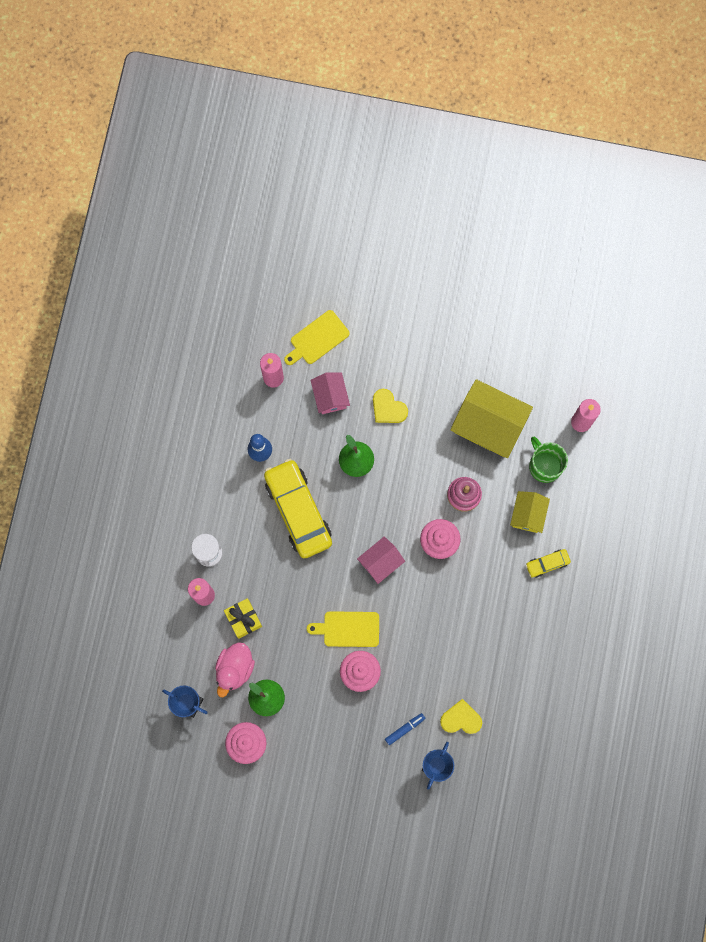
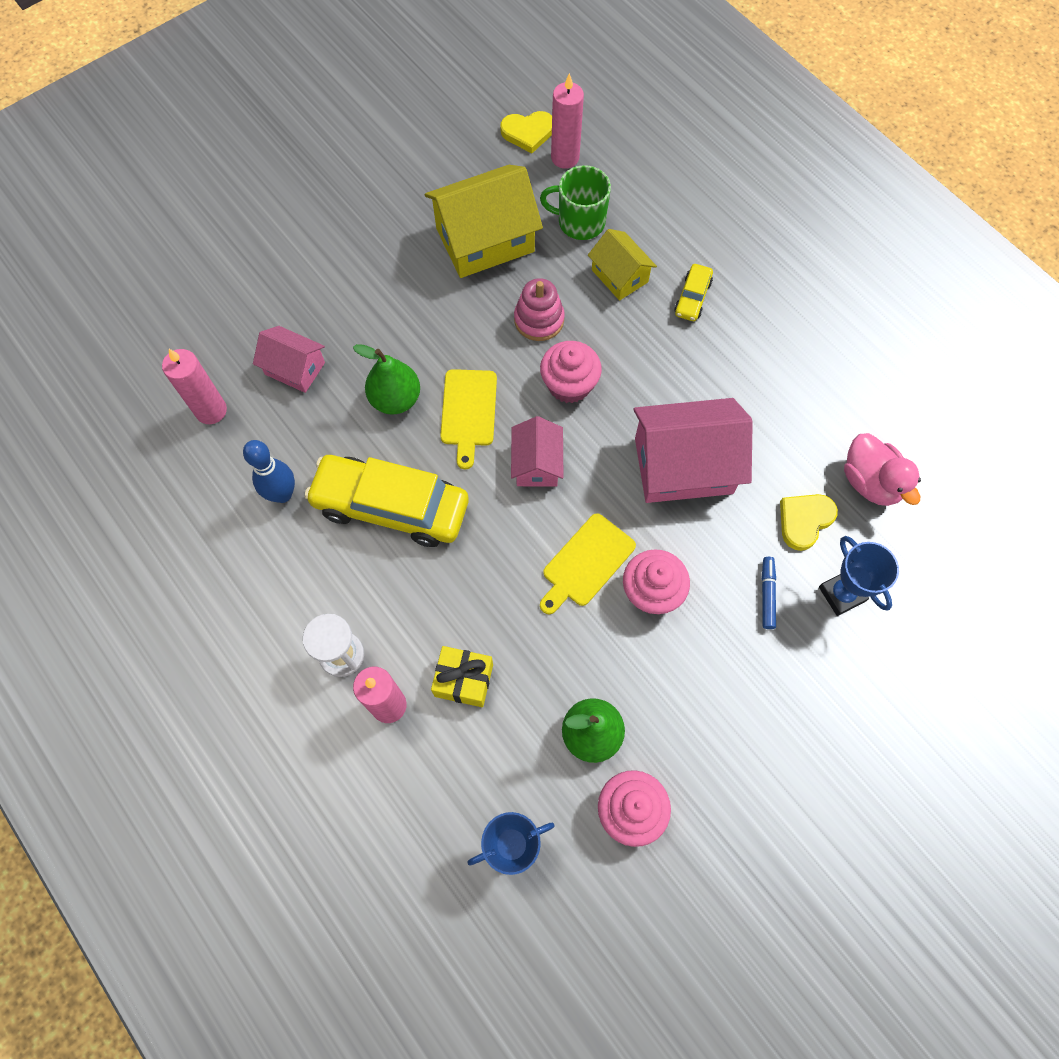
camera: 50 degrees left, 10 degrees down
pink duck [215,642,255,697] -> pink duck moved to [844,433,921,506]
yellow cutting board [284,310,350,365] -> yellow cutting board moved to [440,369,497,469]
yellow heart [373,389,408,423] -> yellow heart moved to [500,111,552,153]
none -> pink house [633,398,753,503]

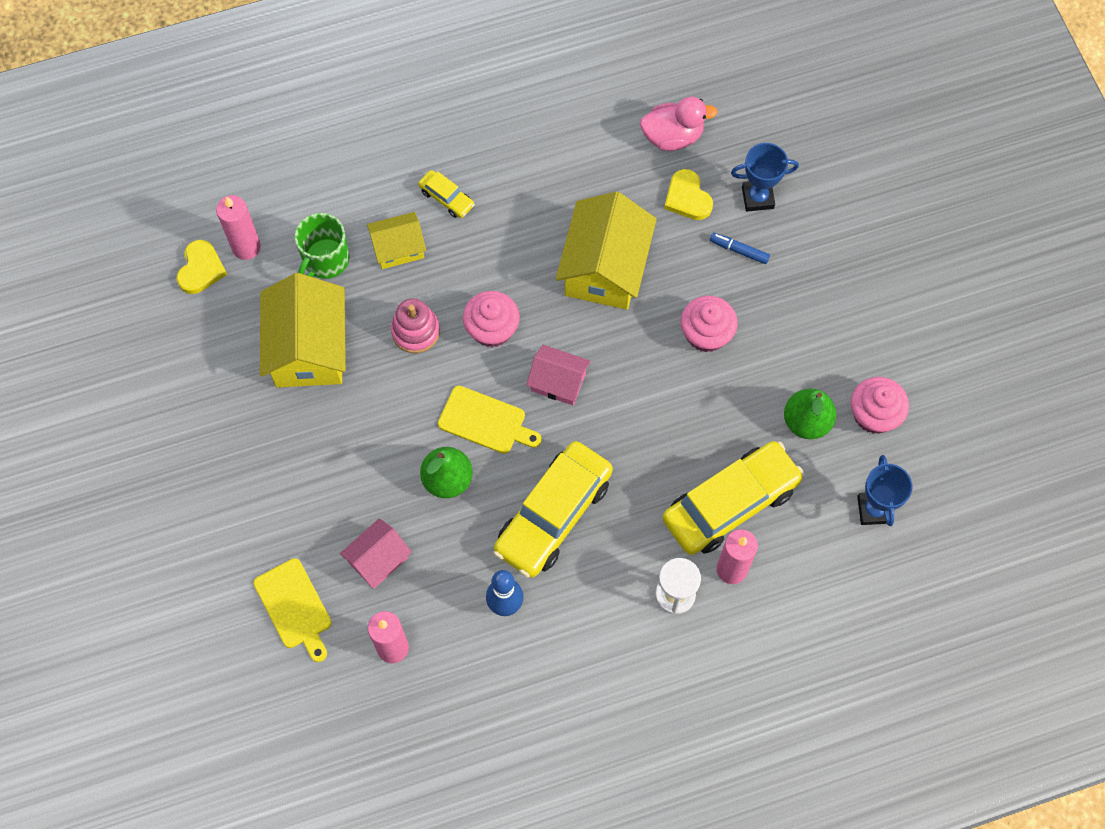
camera: 70 degrees left, 0 degrees up
yellow gift [431,646,493,707] -> yellow car [663,441,804,555]
yellow cutting board [540,513,636,614] -> yellow cutting board moved to [253,558,332,662]
pink house [633,398,753,503] -> yellow house [556,192,657,310]

